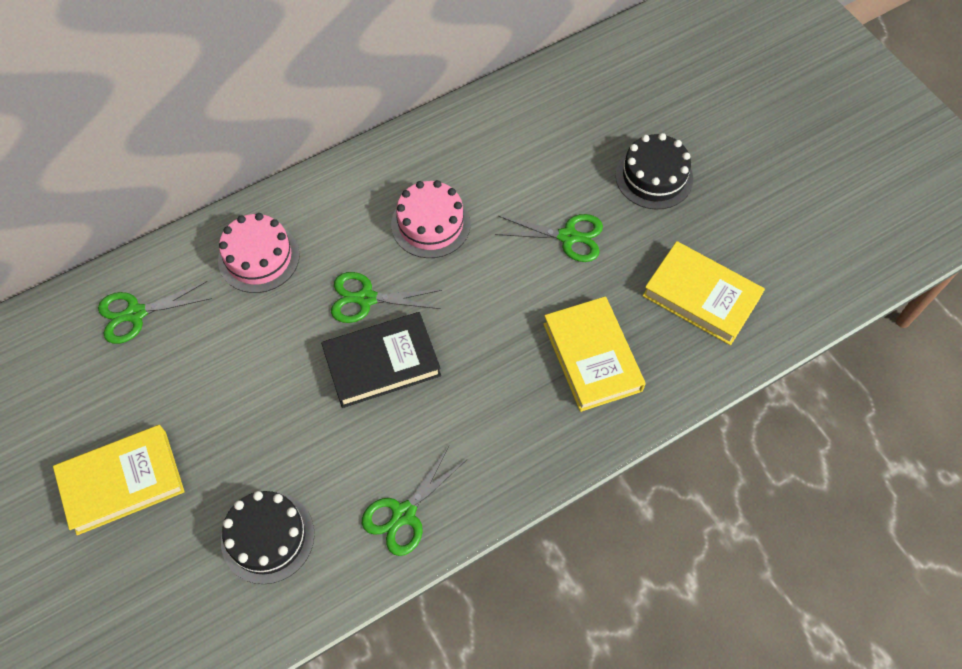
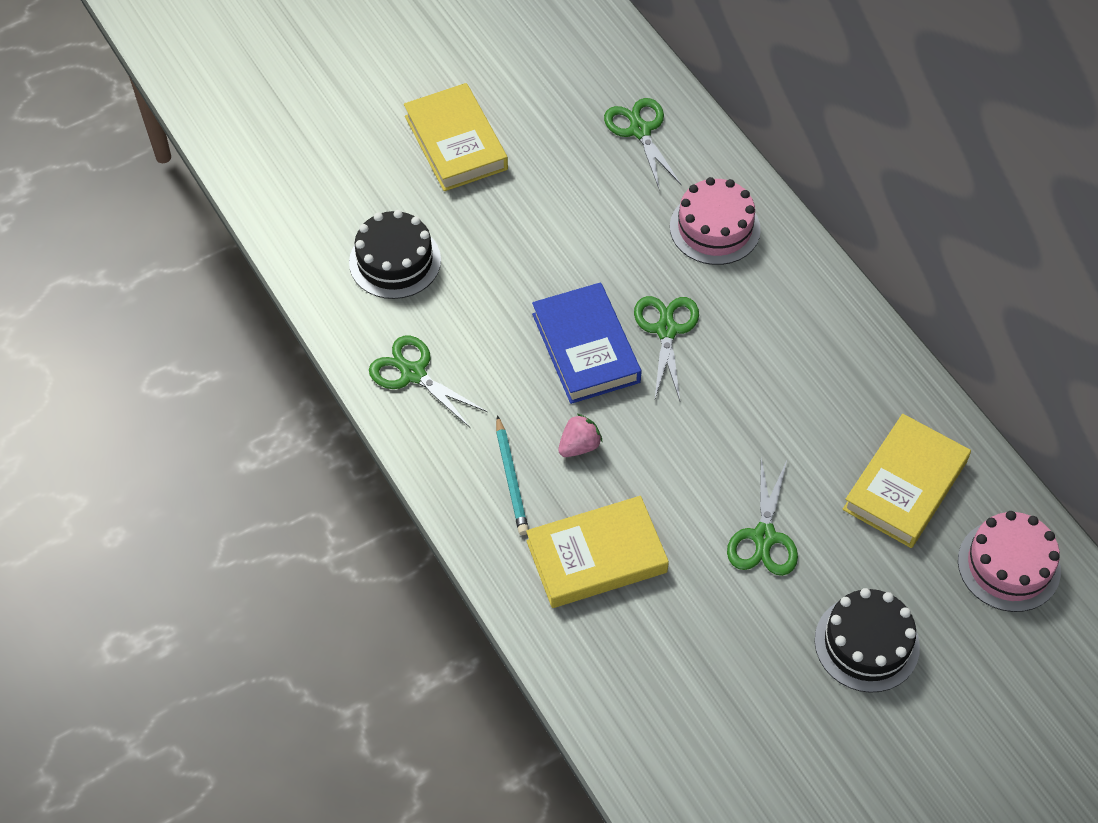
camera: 90 degrees right, 5 degrees down
black book [321,312,441,408] -> blue book [532,282,642,404]
pink cake [391,180,471,258] -> pink cake moved to [958,511,1061,612]
yellow book [642,241,765,345] -> yellow book moved to [843,414,971,548]
none -> turquoise pencil [496,415,529,535]
none -> pink strawberry [558,414,602,457]

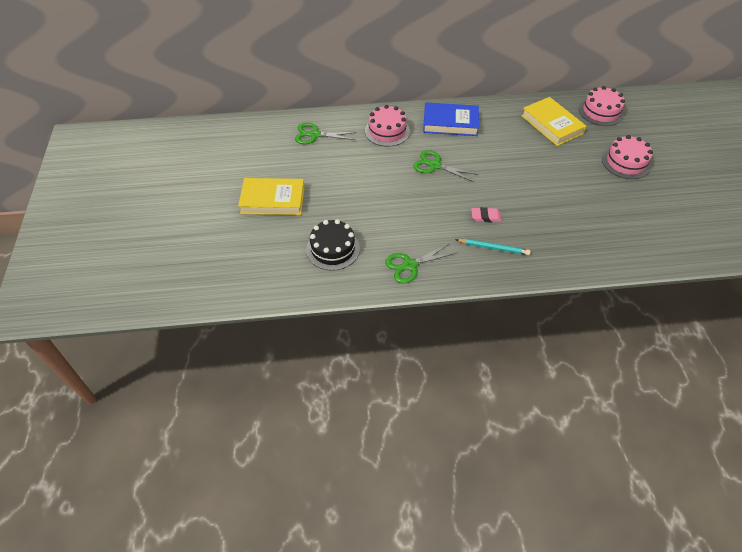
camera: 65 degrees left, 5 degrees down
yellow book [526,496,669,608] -> none
blue book [532,282,642,404] -> blue book moved to [423,103,479,136]
pink strawberry [558,414,602,457] -> pink eraser [471,207,501,222]
green scissors [727,458,798,576] -> none
black cake [815,588,920,693] -> pink cake [602,135,653,179]

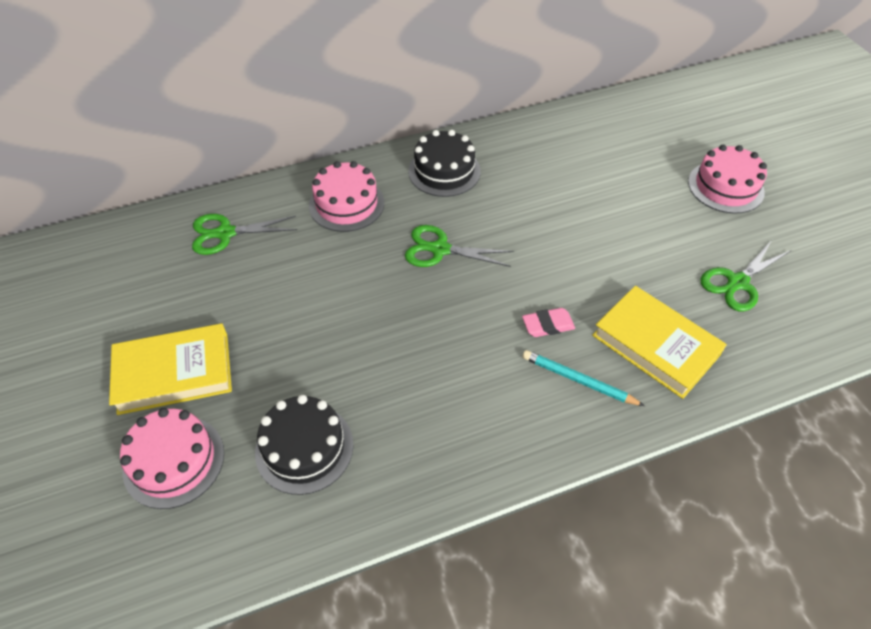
camera: 15 degrees left, 0 degrees up
green scissors [385,243,456,283] -> green scissors moved to [701,240,790,311]
blue book [423,103,479,136] -> black cake [408,130,481,197]
turquoise pencil [455,239,531,255] -> turquoise pencil turned 150 degrees counterclockwise [522,350,645,406]
yellow book [521,97,586,146] -> yellow book moved to [592,286,727,399]
pink cake [579,86,625,126] -> pink cake moved to [120,408,224,509]

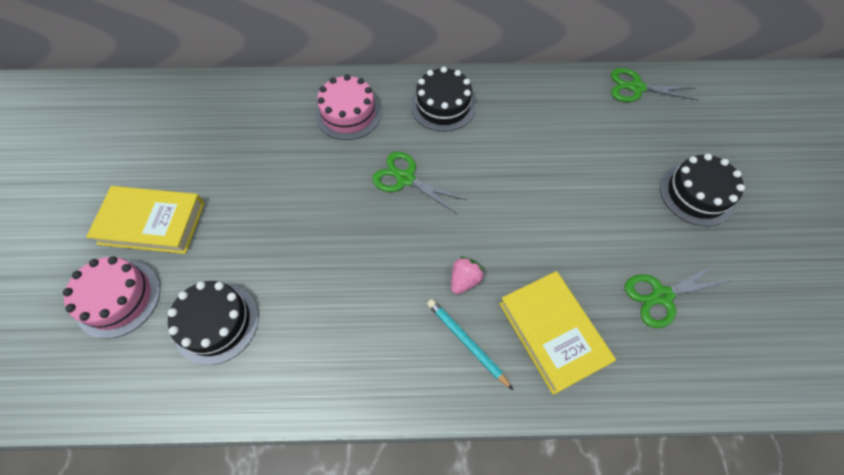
camera: 20 degrees right, 10 degrees up
green scissors [192,214,297,255] -> green scissors moved to [611,68,698,102]
pink eraser [522,308,575,337] -> pink strawberry [451,257,484,294]
pink cake [688,145,767,214] -> black cake [660,154,745,227]

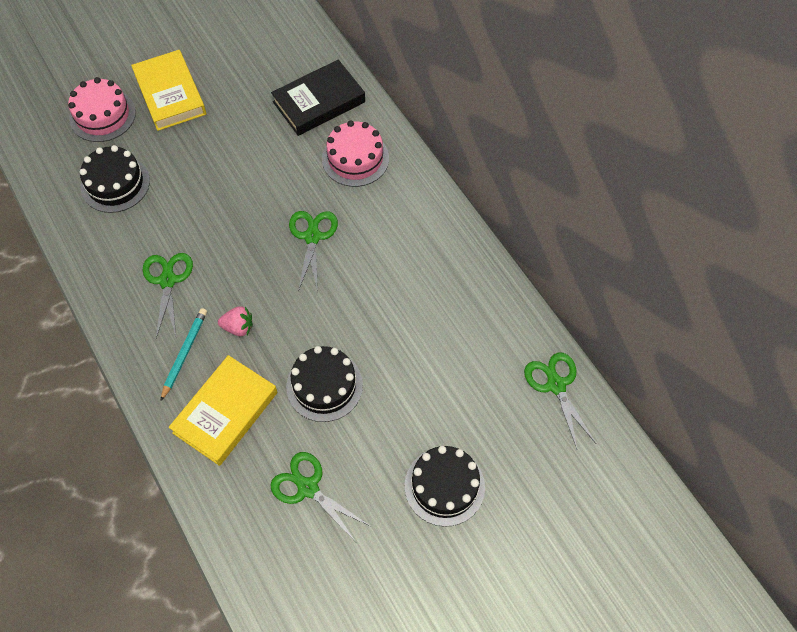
camera: 60 degrees right, 0 degrees up
black cake [411,67,476,132] -> black cake moved to [286,346,363,422]
none -> green scissors [143,253,193,338]
none -> black book [271,60,365,136]

